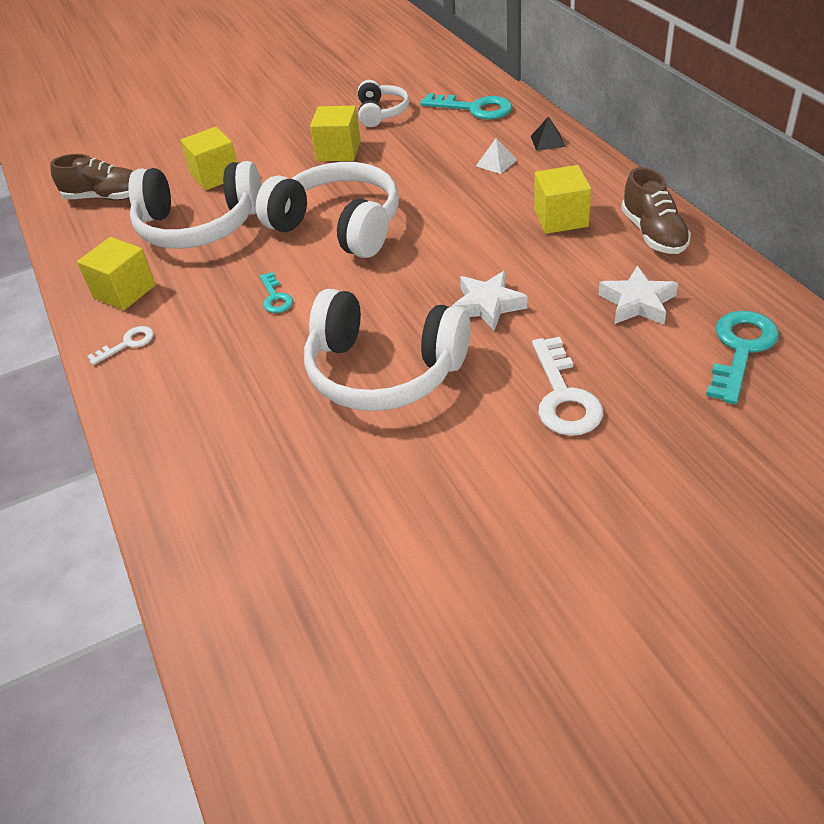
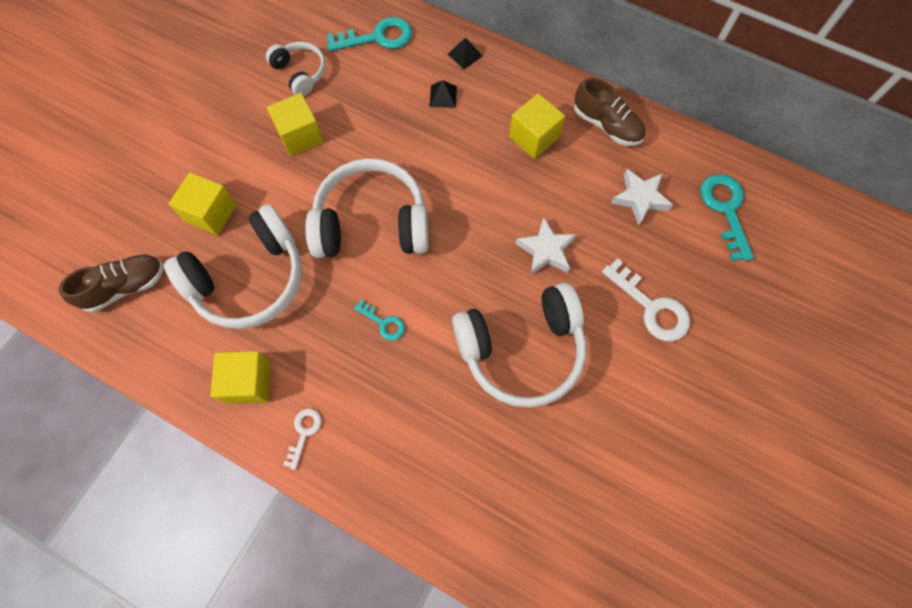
camera: 40 degrees left, 25 degrees up
white pyramid [476,138,517,174] -> black pyramid [430,80,457,108]

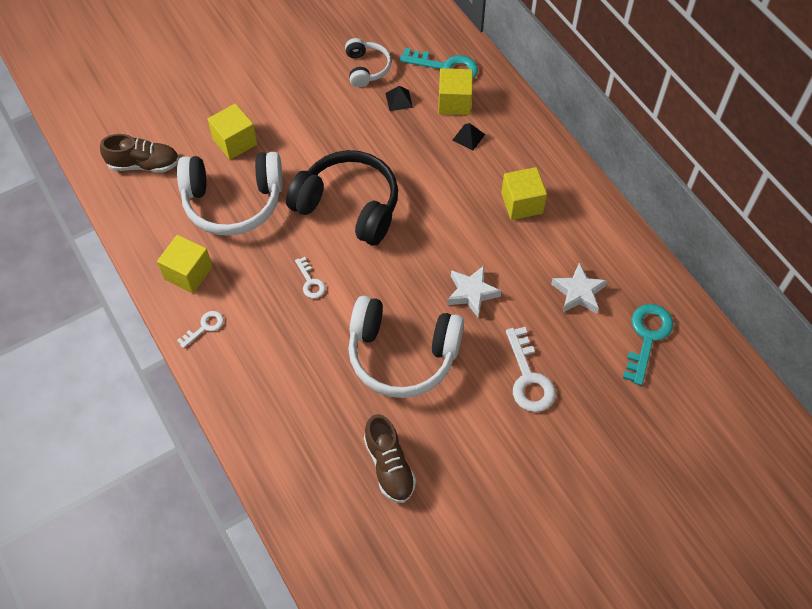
camera: 30 degrees right, 10 degrees down
yellow cube [267,93,324,156] -> yellow cube moved to [438,68,473,115]
white headphones [305,158,429,258] -> black headphones [286,150,398,245]
turquoise key [354,299,405,341] -> white key [295,257,326,298]
black pyramid [448,38,483,69] -> black pyramid moved to [385,86,413,111]
brown shoe [574,77,646,146] -> brown shoe moved to [364,414,416,503]

